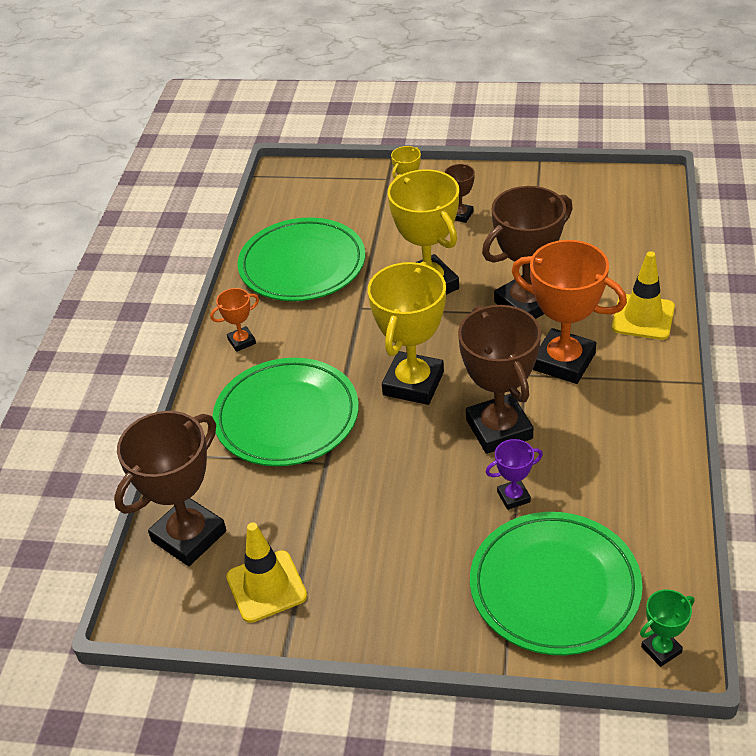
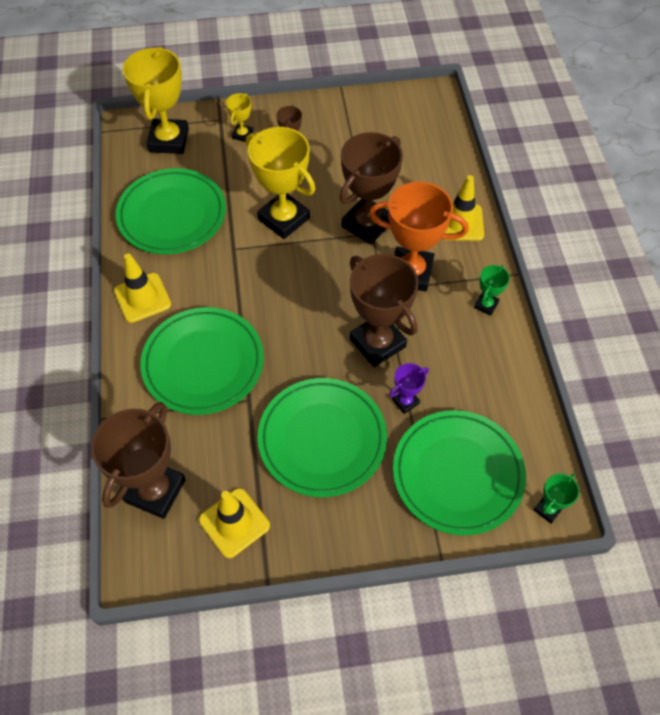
camera: 20 degrees left, 15 degrees up
orange trophy [210,288,259,352] -> yellow traffic cone [114,253,171,323]
yellow trophy [368,262,446,405] -> yellow trophy moved to [123,47,189,154]
none -> green plate [258,378,387,497]
none -> green trophy [474,265,510,316]

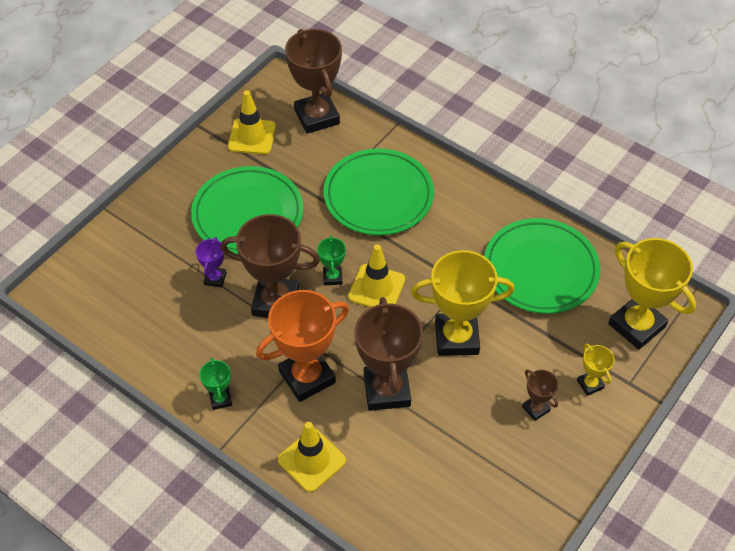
camera: 135 degrees right, 5 degrees down
yellow traffic cone [114,253,171,323] -> yellow traffic cone moved to [348,244,405,308]
green plate [393,410,526,535] -> none
green trophy [533,473,579,524] -> green trophy moved to [317,235,346,285]

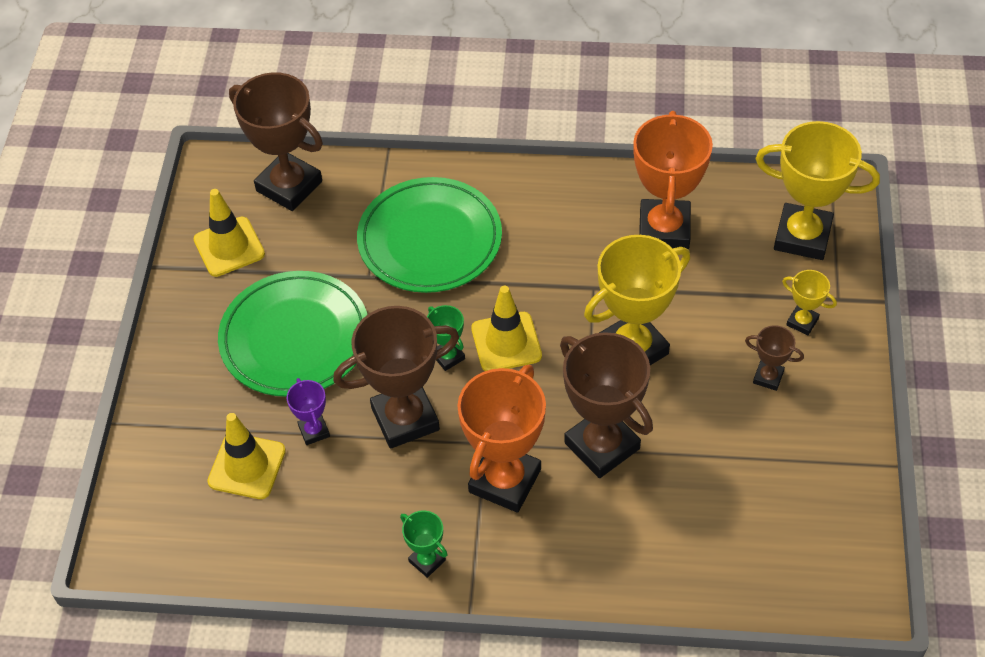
camera: 30 degrees left, 0 degrees up
yellow traffic cone [278,422,346,492] -> yellow traffic cone moved to [207,413,286,499]
green plate [484,218,601,314] -> orange trophy [633,111,713,249]

